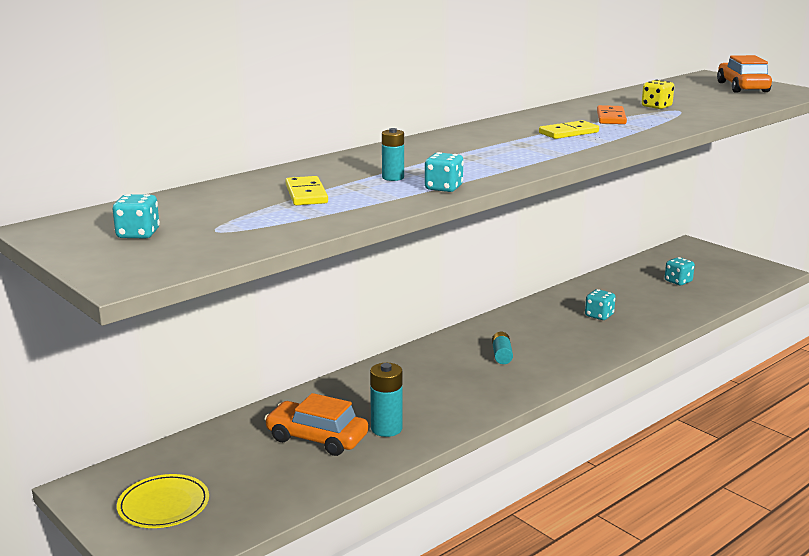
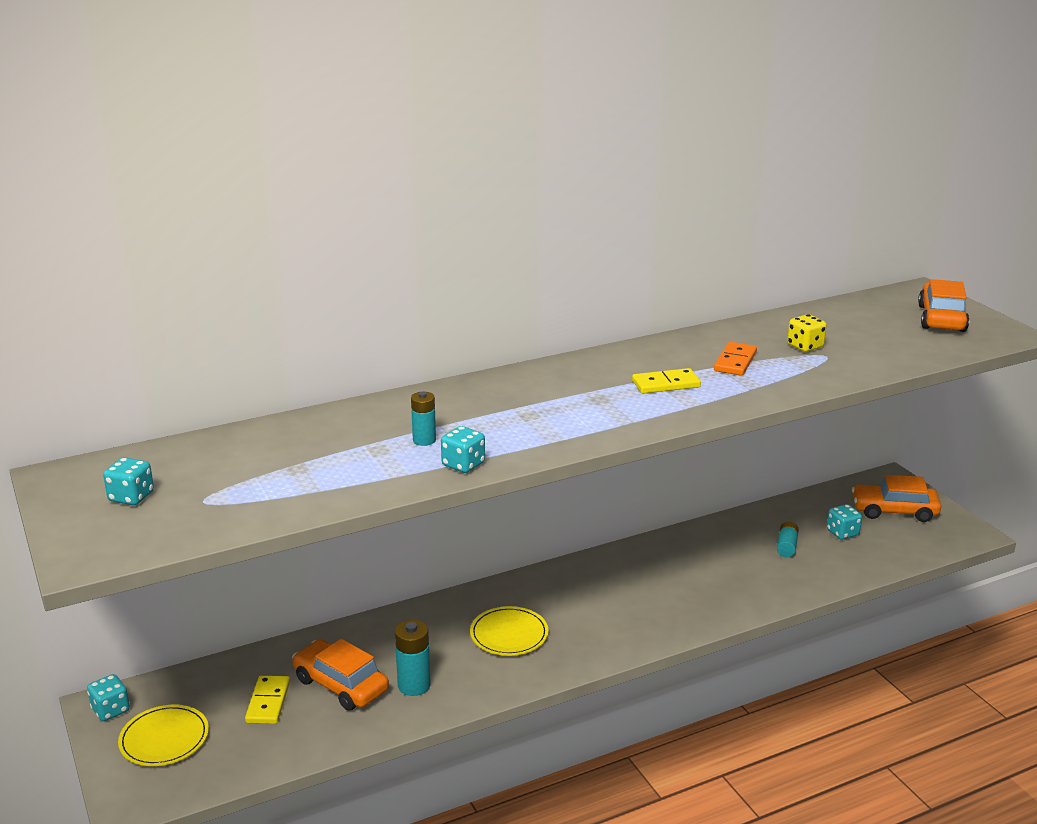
camera: 15 degrees right, 5 degrees up
yellow domino [285,176,328,205] -> yellow domino moved to [245,675,290,724]
turquoise battery [492,332,513,364] -> turquoise battery moved to [777,522,799,558]
turquoise dice [585,289,616,320] -> turquoise dice moved to [87,674,130,721]
none -> yellow plate [470,606,549,656]
none -> orange car [852,475,941,522]

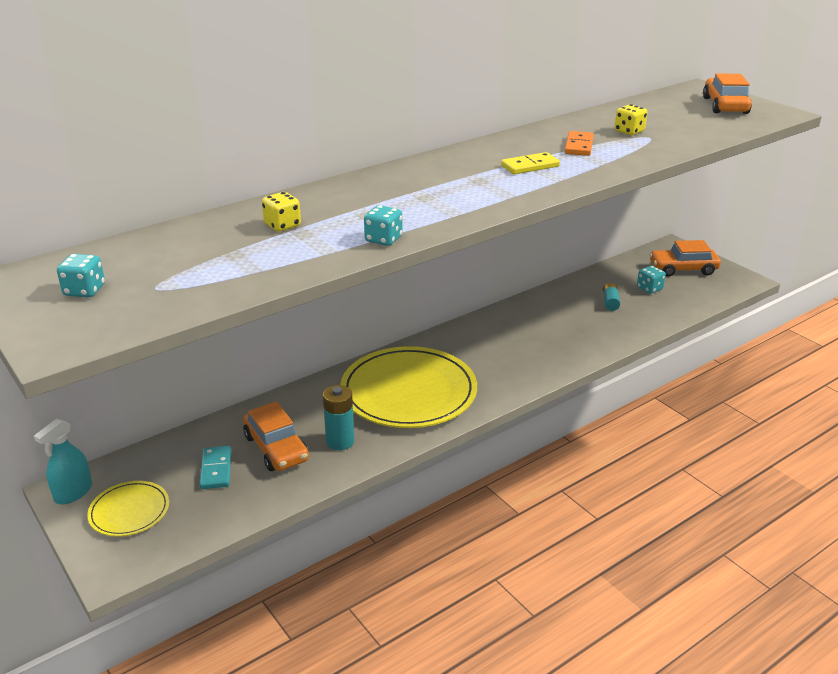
camera: 10 degrees left, 5 degrees up
turquoise dice [87,674,130,721] -> turquoise spray bottle [34,419,92,504]
yellow domino [245,675,290,724] -> turquoise domino [199,446,231,489]
orange car [292,639,389,711] -> orange car turned 150 degrees counterclockwise [243,401,309,471]
turquoise battery [411,392,436,446] -> none
yellow plate [470,606,549,656] -> yellow plate [340,346,477,428], size x2.06
none -> yellow dice [262,192,301,232]

